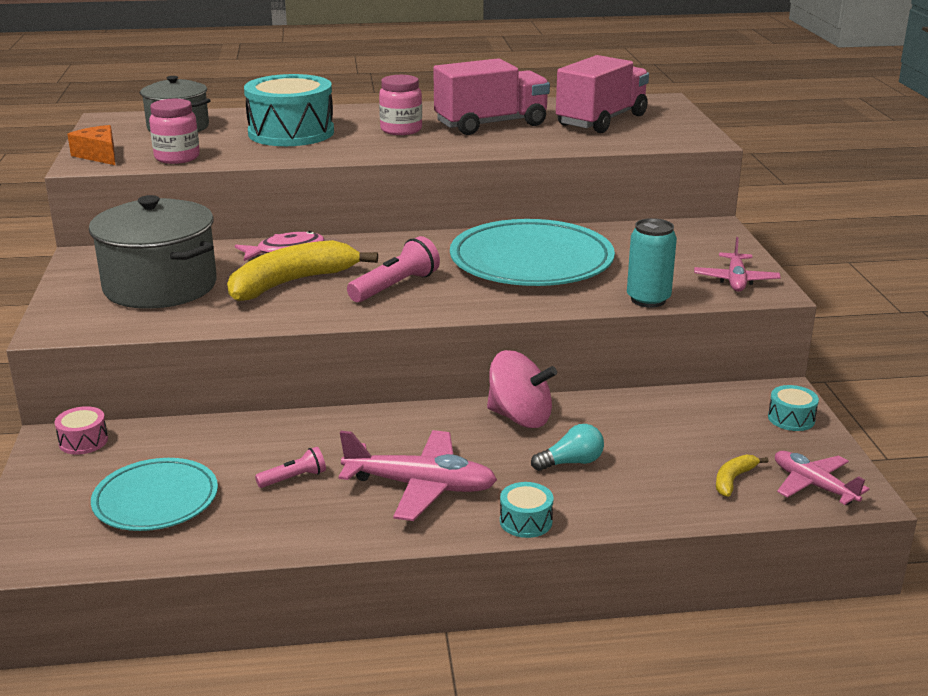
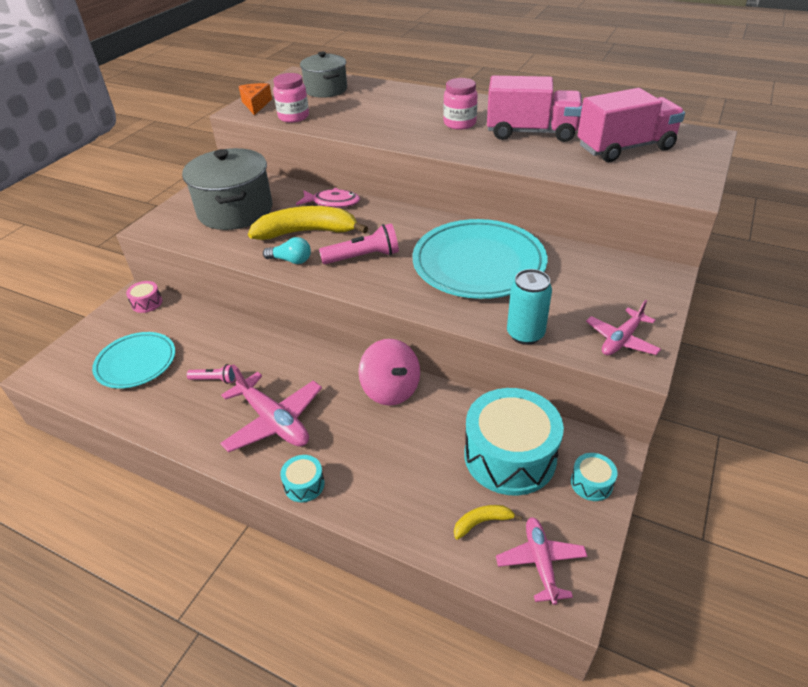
camera: 35 degrees right, 15 degrees up
turquoise drum [244,74,334,146] -> turquoise drum moved to [465,388,564,496]
turquoise light bulb [531,424,604,471] -> turquoise light bulb moved to [263,237,311,264]

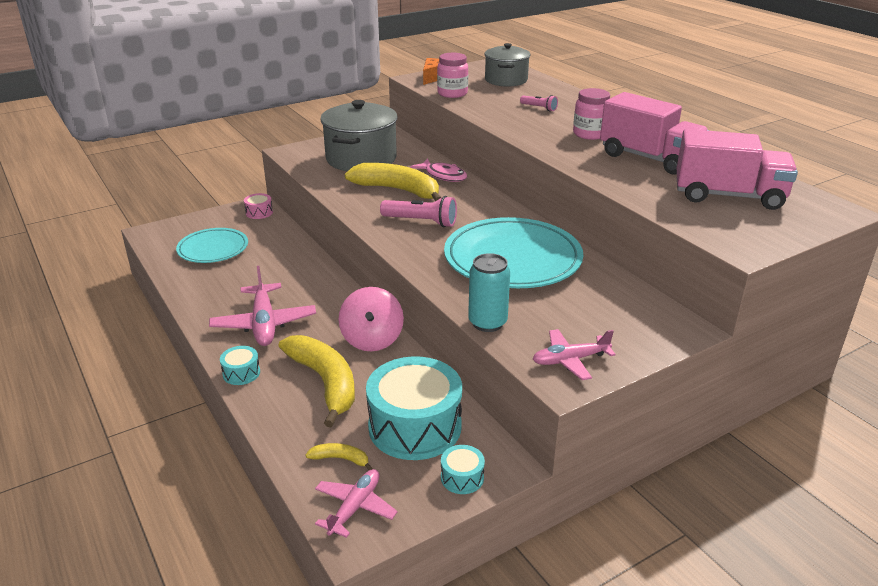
camera: 30 degrees right, 10 degrees down
pink flashlight [187,364,236,384] -> pink flashlight moved to [520,95,558,111]
turquoise light bulb [263,237,311,264] -> none
none -> yellow banana [279,335,355,427]

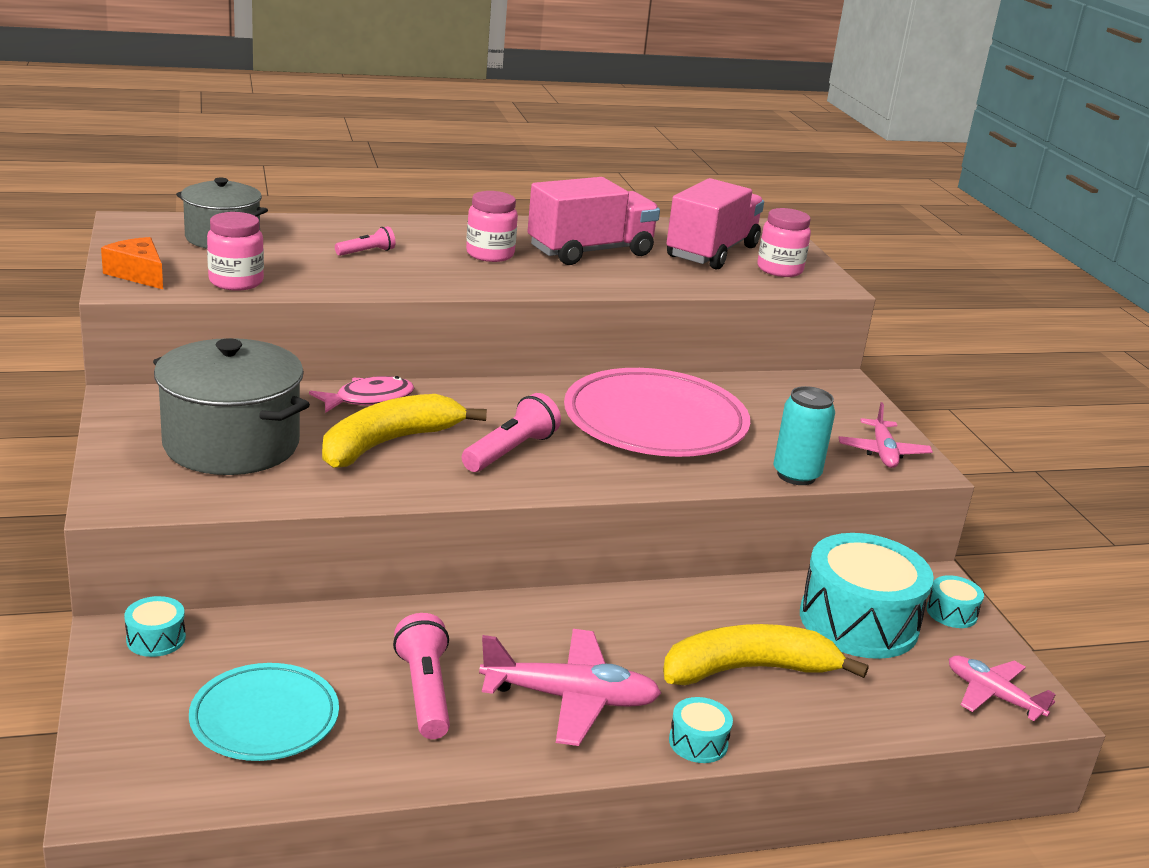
camera: 75 degrees left, 5 degrees down
pink drum [244,193,273,219] -> turquoise drum [124,596,186,657]
yellow banana [306,443,373,470] -> none
pink spinning top [338,287,404,352] -> none
turquoise plate [444,217,583,288] -> pink plate [564,368,750,457]
none -> pink flashlight [393,613,450,739]
none -> pink jar [757,208,811,277]

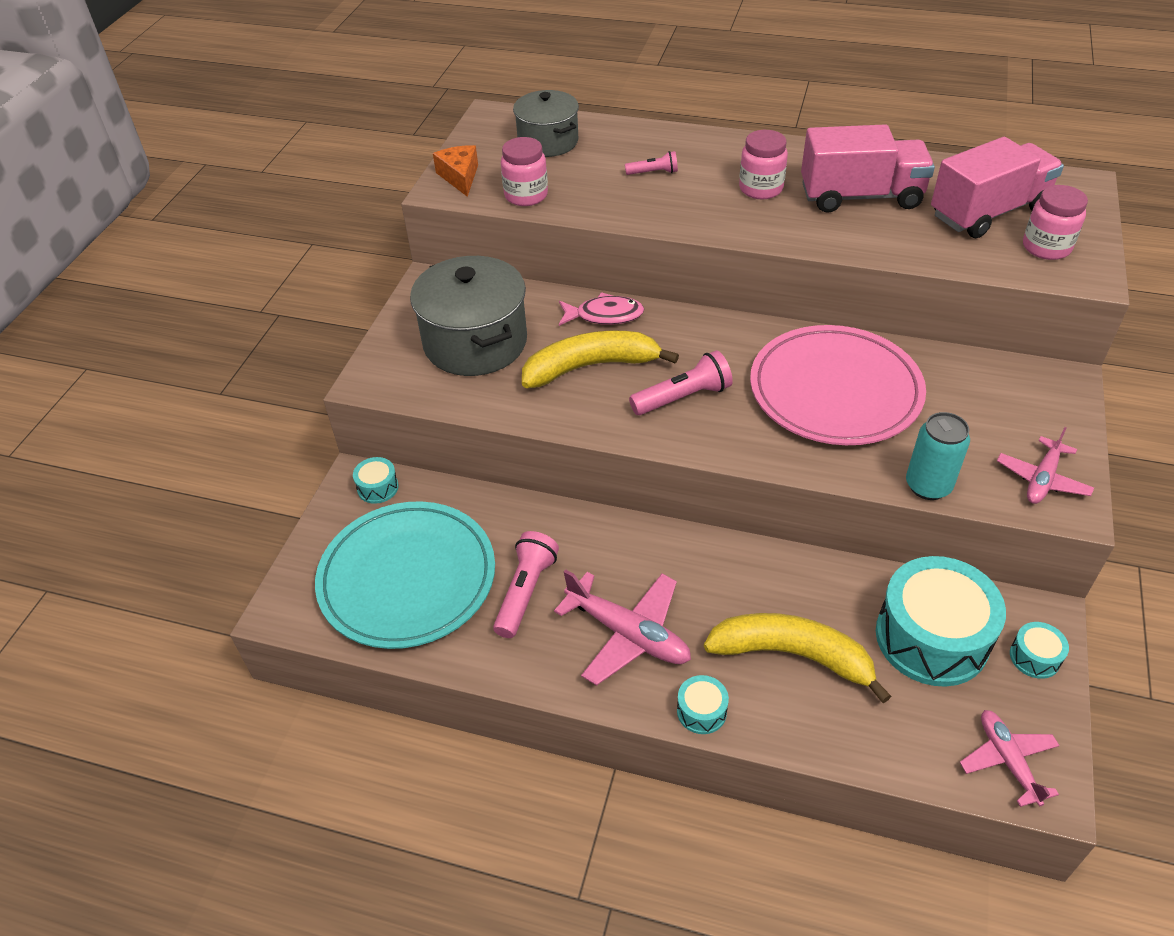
camera: 35 degrees right, 20 degrees up
turquoise plate [189,663,339,761] -> turquoise plate [315,501,495,649], size x1.67

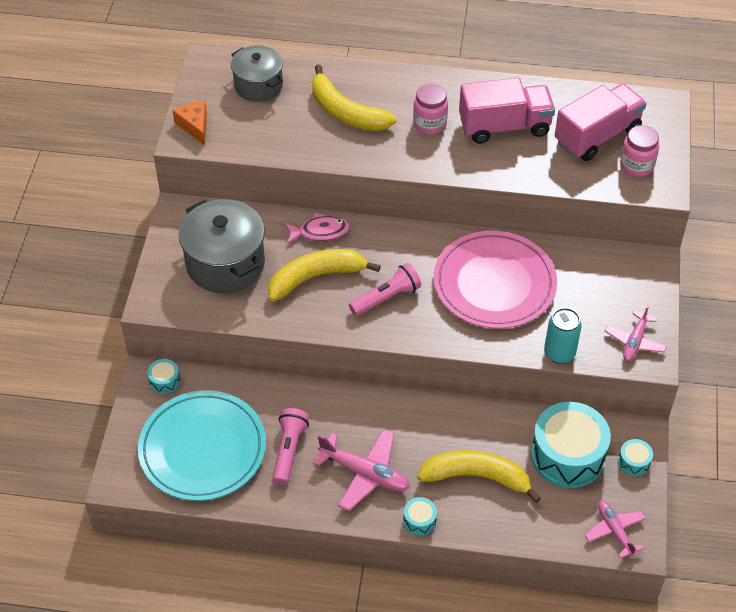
camera: 10 degrees left, 5 degrees up
pink jar [501,137,548,206] -> none
pink flashlight [625,151,678,175] -> yellow banana [312,65,396,131]

